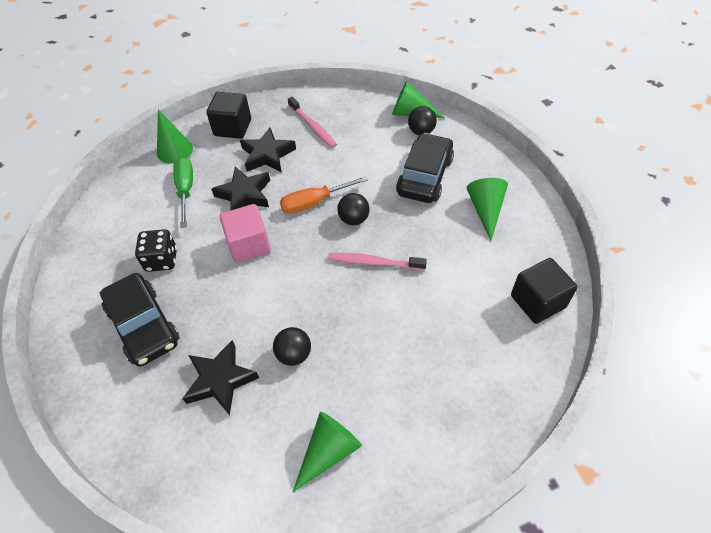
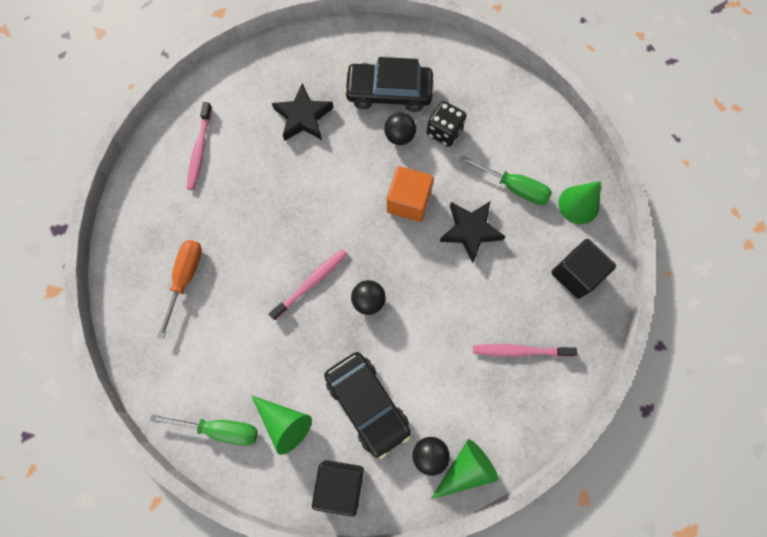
camera: 125 degrees right, 20 degrees up
pink cube [220,204,271,263] -> orange cube [387,166,434,222]
black star [240,128,296,172] -> none
black ball [273,327,311,366] -> black ball moved to [384,112,416,145]
orange screwdriver [280,176,368,214] -> orange screwdriver moved to [157,240,202,339]
green cone [293,412,362,492] -> pink toothbrush [187,102,212,190]
black cube [511,258,578,324] -> black cube moved to [312,460,364,517]
none -> green screwdriver [150,414,258,446]

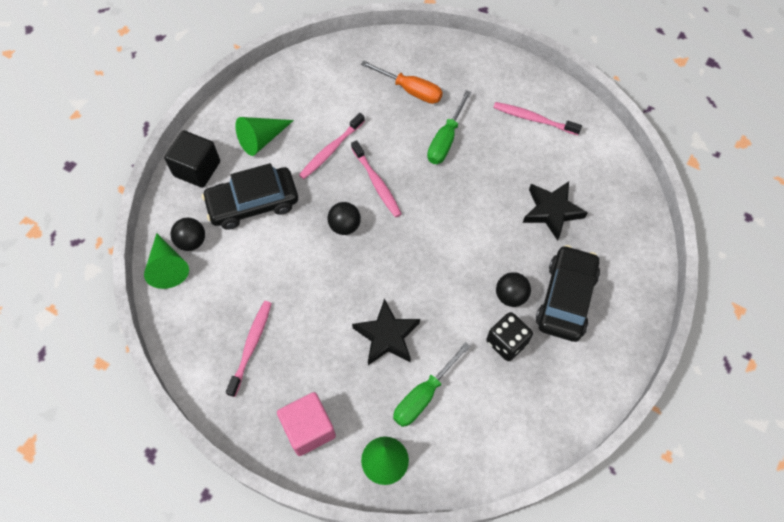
camera: 105 degrees right, 10 degrees down
green screwdriver [150,414,258,446] -> green screwdriver moved to [427,90,471,164]
orange cube [387,166,434,222] -> none
black cube [551,239,616,299] -> pink cube [277,392,336,456]
none -> pink toothbrush [299,113,365,179]

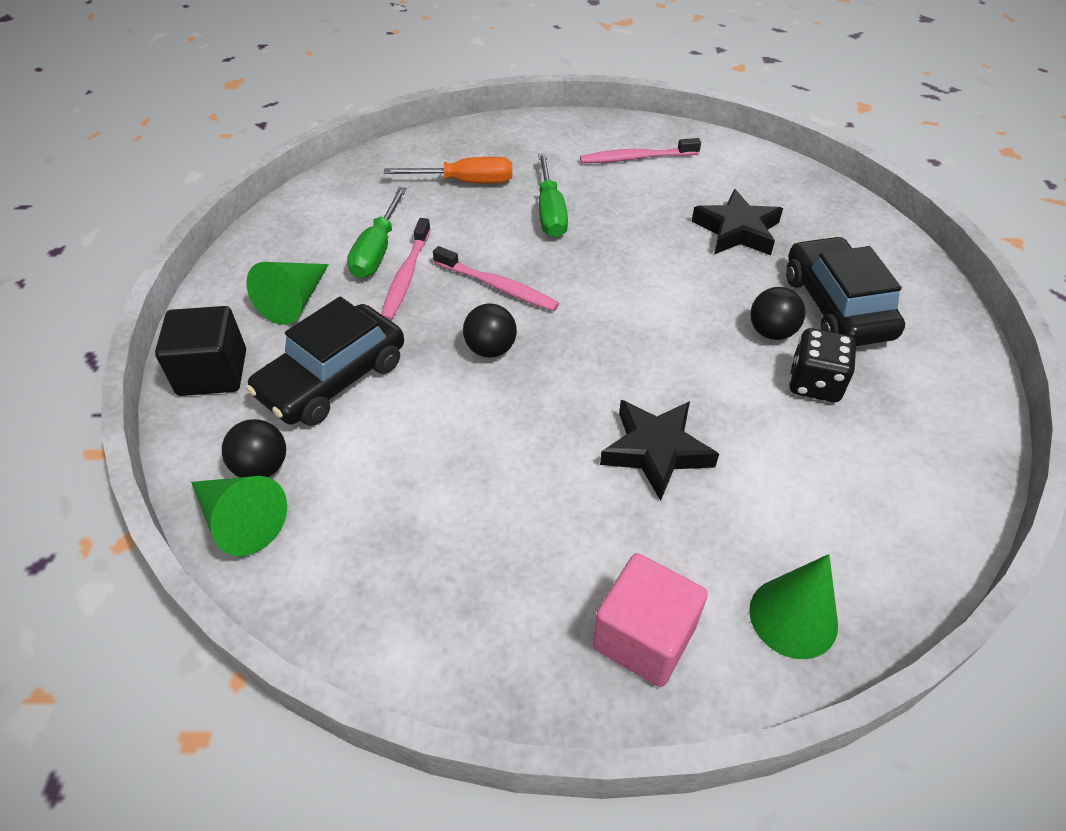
camera: 30 degrees left, 15 degrees down
pink toothbrush [226,301,272,397] -> none
green screwdriver [393,342,471,427] -> green screwdriver moved to [347,187,407,278]

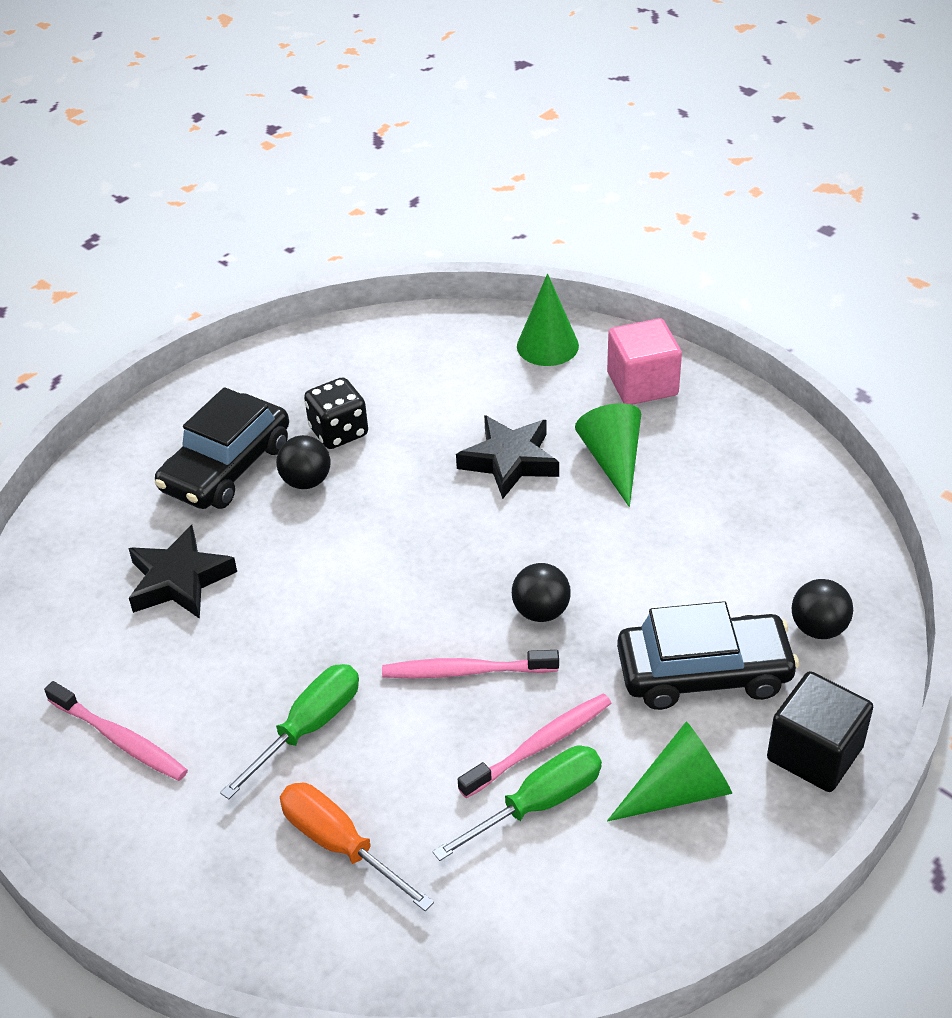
camera: 135 degrees left, 5 degrees down
green cone [191,476,287,556] -> green cone moved to [575,403,641,507]
pink toothbrush [433,246,559,311] -> pink toothbrush turned 75 degrees counterclockwise [382,650,559,678]

